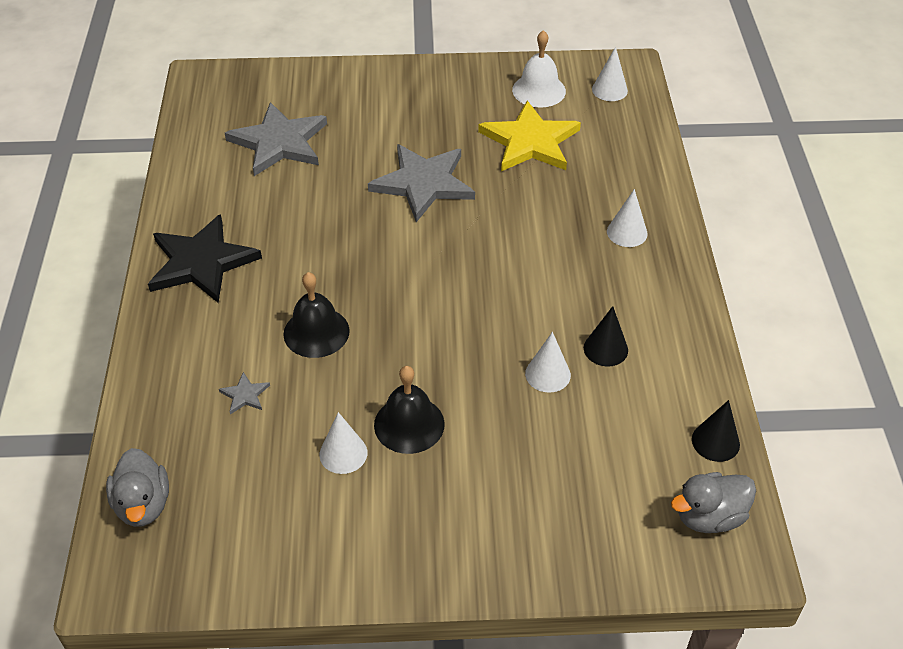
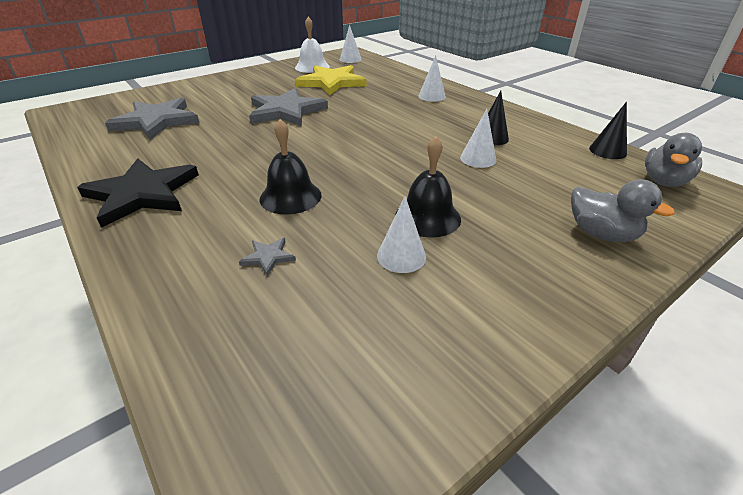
camera: 35 degrees left, 10 degrees down
grey duck [106,448,169,527] -> grey duck moved to [571,179,675,242]

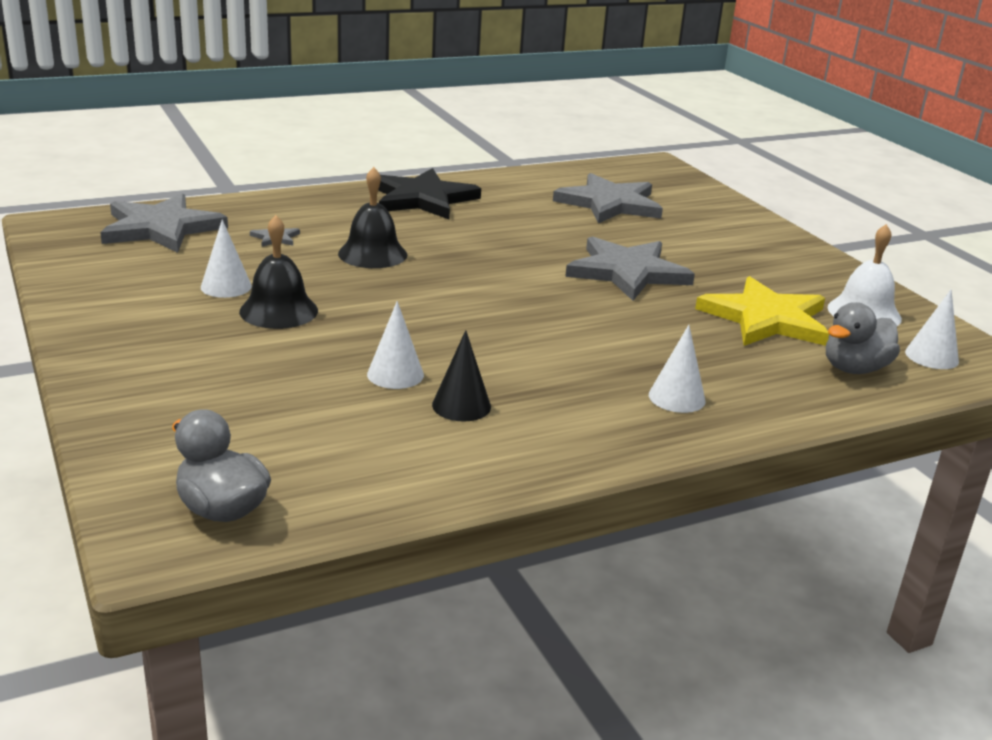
camera: 100 degrees right, 10 degrees down
grey duck [571,179,675,242] -> grey duck moved to [826,302,900,374]
black cone [589,102,627,159] -> none
none -> grey star [100,193,228,253]

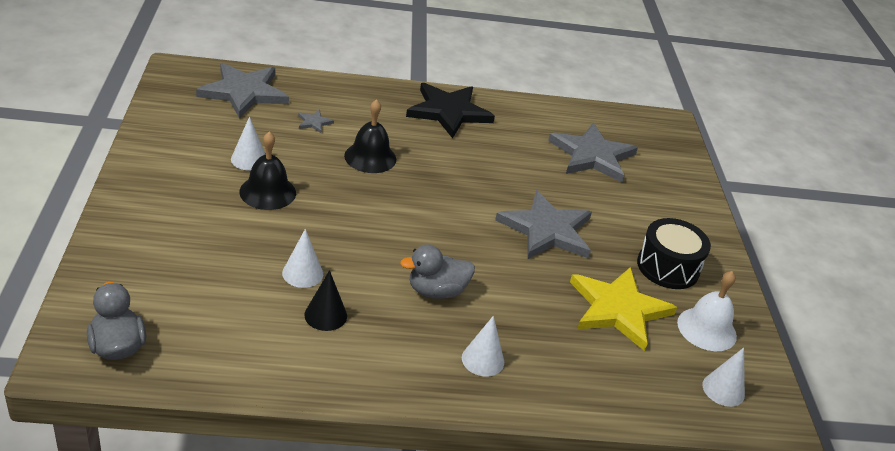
camera: 20 degrees right, 10 degrees up
grey duck [826,302,900,374] -> grey duck moved to [400,244,475,299]
none -> black drum [637,218,711,289]

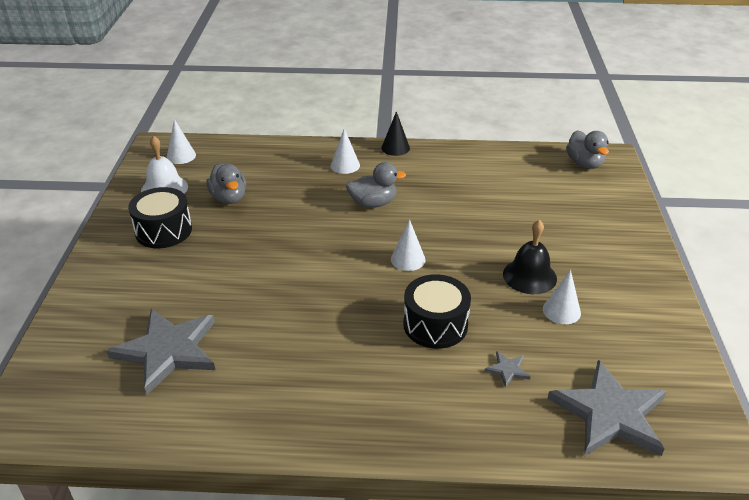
camera: 170 degrees left, 0 degrees up
white cone [282,229,323,288] -> white cone moved to [391,219,426,271]
black cone [304,270,347,331] -> black cone moved to [381,111,410,156]
black bell [344,99,396,173] -> black drum [403,274,471,349]
black star [406,83,495,138] -> none
grey star [495,190,592,259] -> none
yellow star [570,267,677,351] -> grey duck [206,163,246,204]

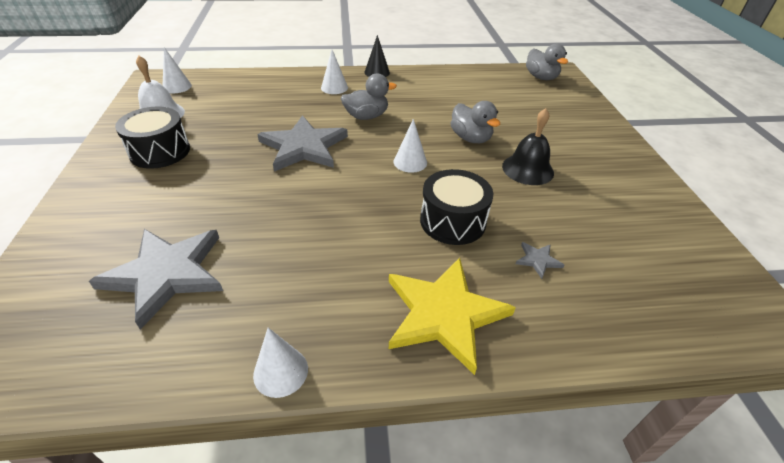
camera: 10 degrees left, 5 degrees up
grey duck [206,163,246,204] -> grey duck moved to [450,101,500,143]
white cone [543,270,581,324] -> white cone moved to [253,328,308,398]
grey star [548,360,667,456] -> grey star moved to [257,115,348,172]
none -> yellow star [389,258,516,375]

